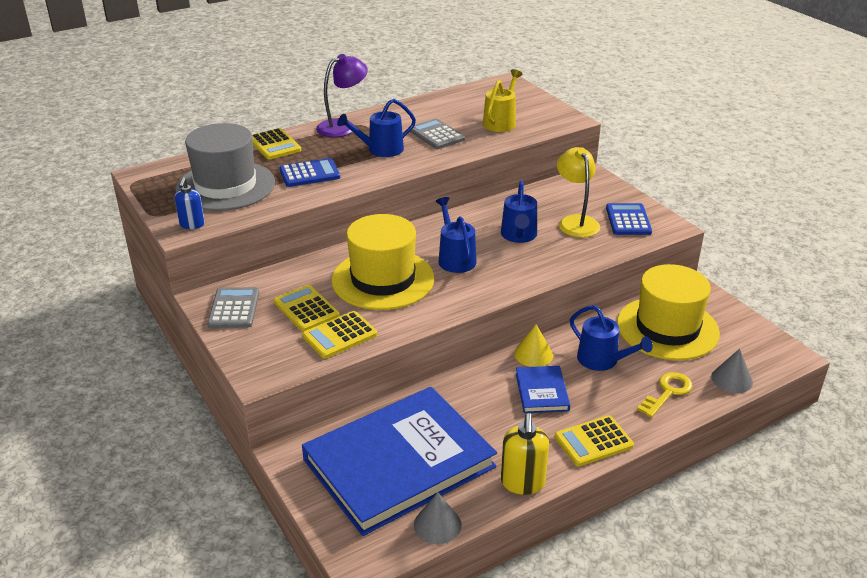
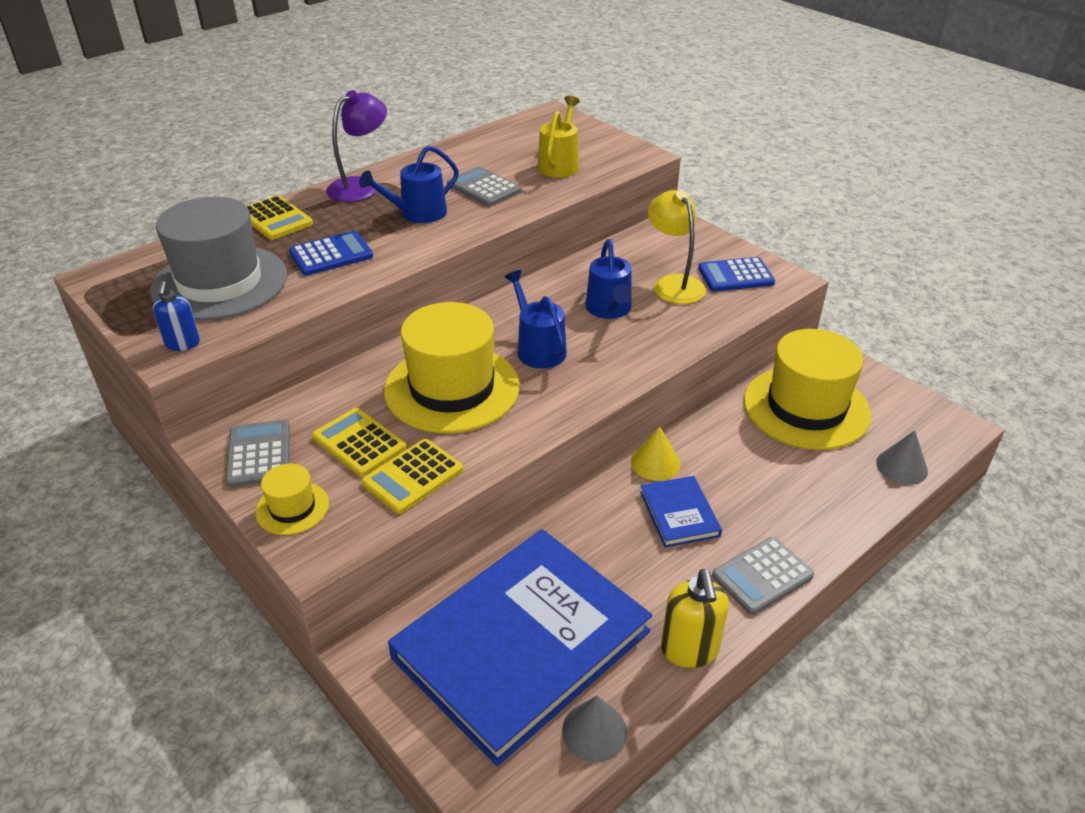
camera: 10 degrees left, 5 degrees up
yellow calculator [555,415,634,467] -> grey calculator [712,537,814,615]
blue watering can [570,305,653,371] -> none
blue calculator [606,203,652,235] -> blue calculator turned 90 degrees counterclockwise [698,257,775,291]
yellow key [637,372,693,418] -> none
none -> yellow hat [255,464,329,535]

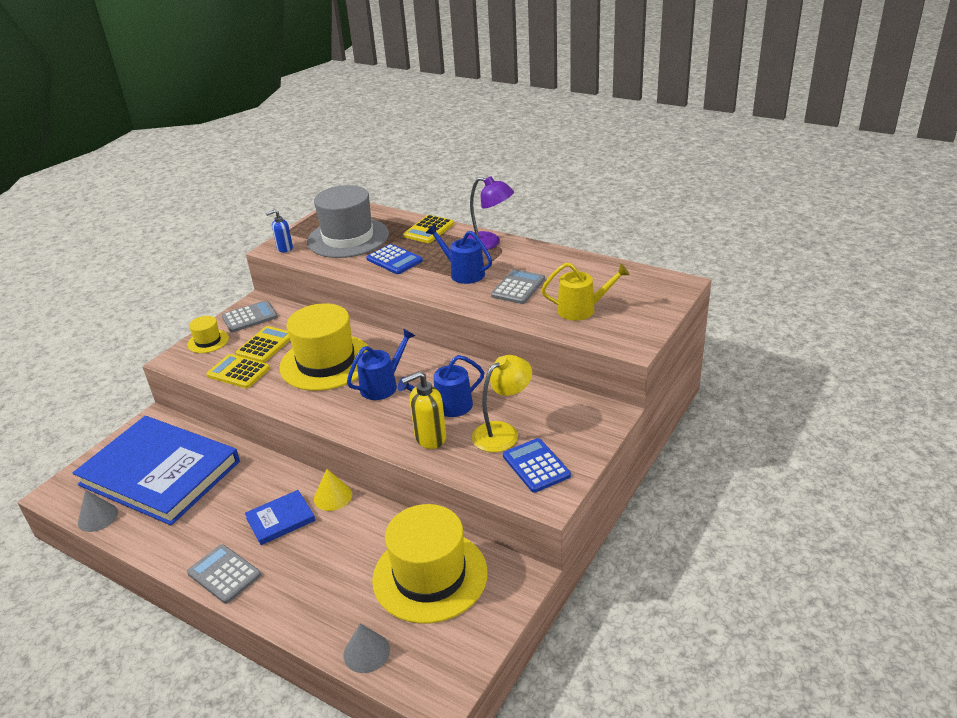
camera: 75 degrees right, 5 degrees down
yellow soap dispenser [661,569,729,668] -> yellow soap dispenser moved to [401,371,446,449]

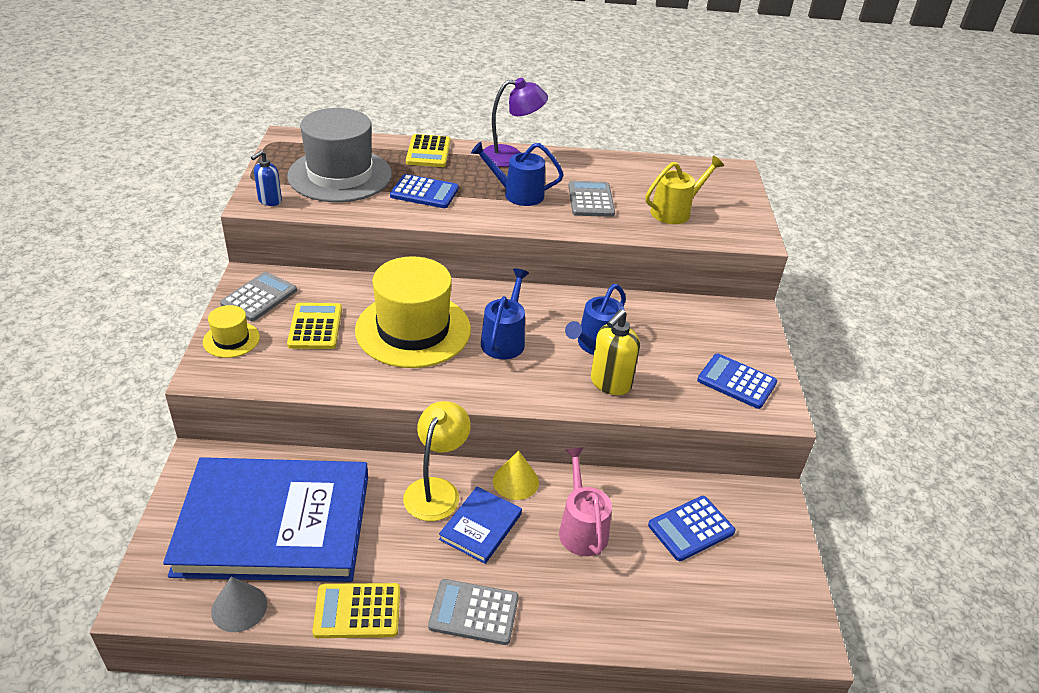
camera: 35 degrees left, 5 degrees up
yellow calculator [206,354,270,388] -> yellow calculator moved to [312,583,400,638]
grey cone [343,623,390,673] -> none
yellow hat [372,504,488,624] -> blue calculator [648,496,735,561]
yellow lamp [472,355,532,452] -> yellow lamp moved to [403,401,471,521]
none -> pink watering can [559,447,612,556]

